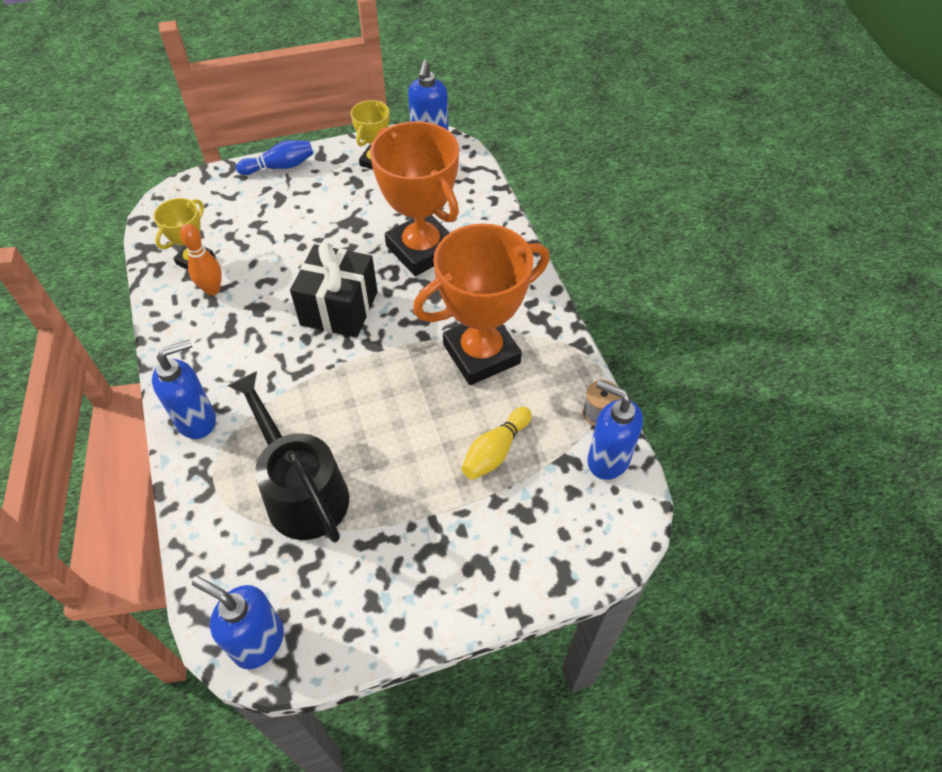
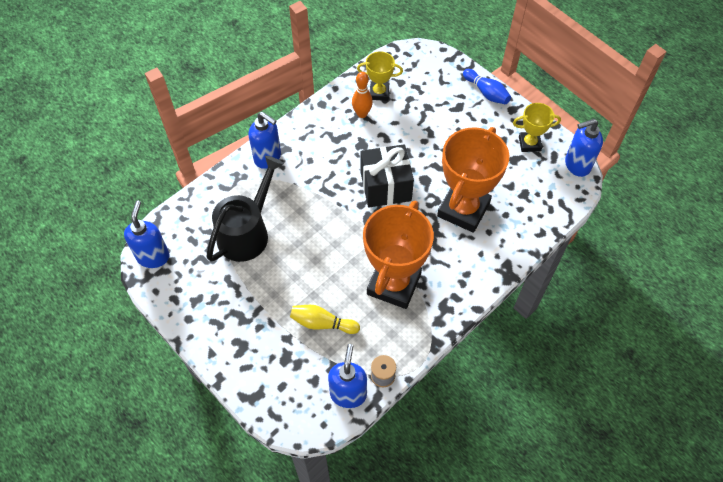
camera: 65 degrees right, 5 degrees up
orange trophy [413,224,549,385] -> orange trophy turned 75 degrees clockwise [363,201,434,309]

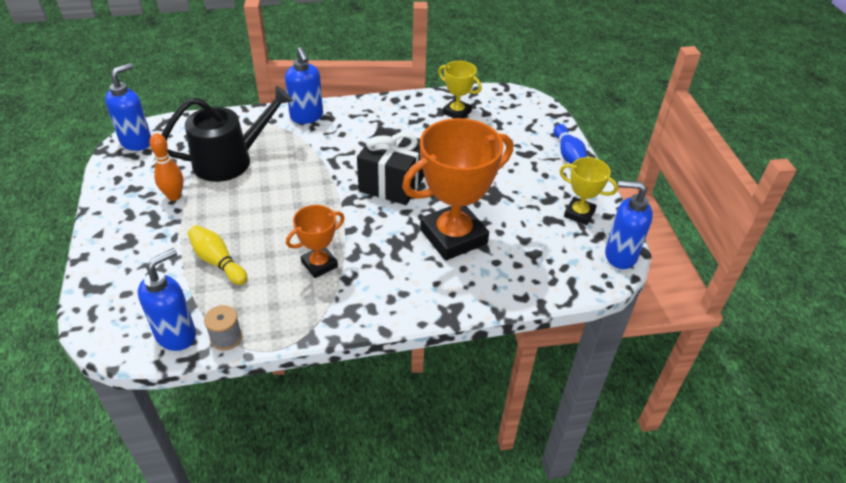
camera: 30 degrees right, 15 degrees down
orange bowling pin [352,72,373,118] -> orange bowling pin moved to [149,133,183,201]
orange trophy [363,201,434,309] -> orange trophy [286,205,345,278], size x0.51

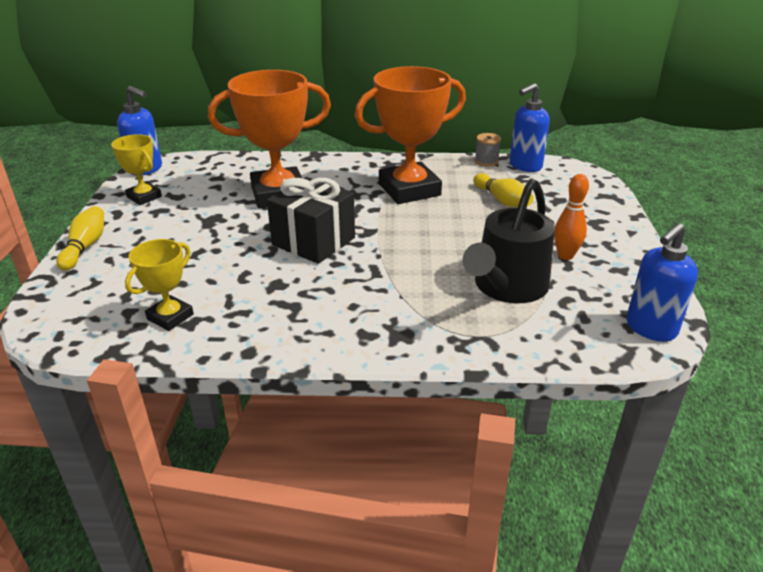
camera: 165 degrees left, 10 degrees down
black watering can [161,85,293,182] -> black watering can turned 45 degrees counterclockwise [463,178,555,303]
blue soap dispenser [285,47,323,124] -> none
orange trophy [286,205,345,278] -> orange trophy [355,66,466,204], size x1.95
yellow trophy [438,61,482,118] -> yellow trophy turned 75 degrees clockwise [125,239,194,331]
blue bowling pin [554,124,587,164] -> yellow bowling pin [56,206,104,271]

